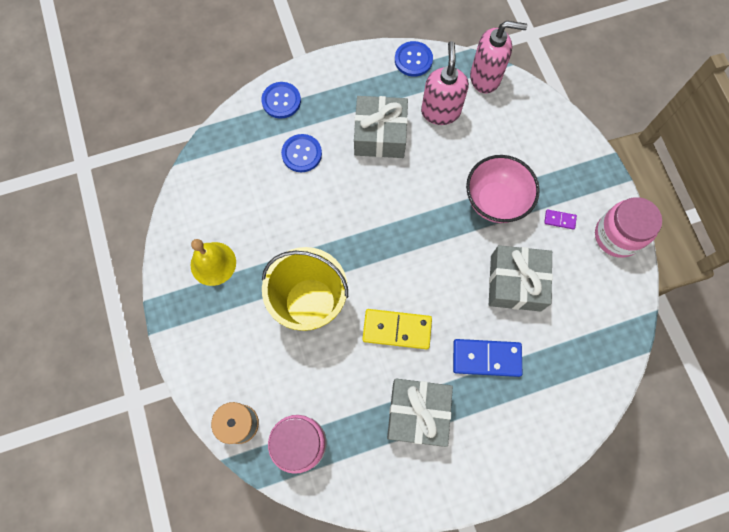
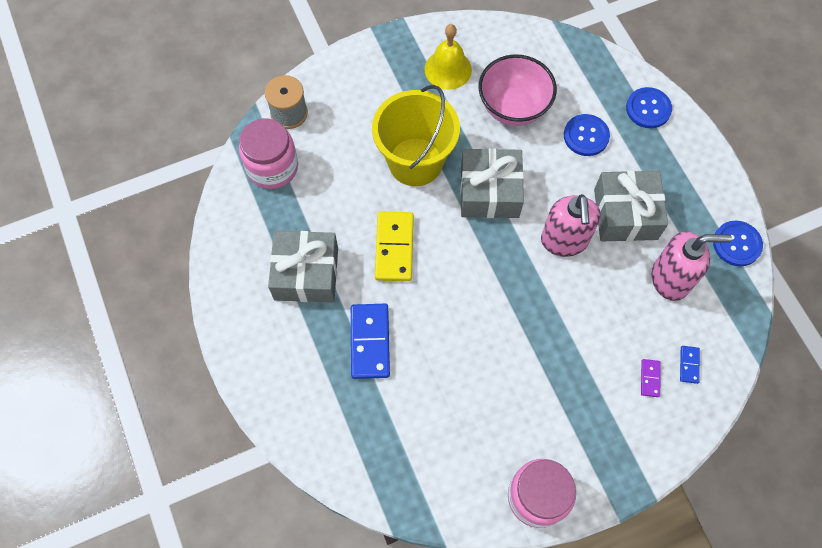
camera: 85 degrees right, 5 degrees down
pink bowl [466,155,540,223] -> pink bowl moved to [478,54,557,126]
pink soap dispenser [470,21,527,94] -> pink soap dispenser moved to [541,194,600,257]
grey gift [489,245,553,312] -> grey gift moved to [460,148,524,218]
purple domino [544,210,577,229] -> purple domino moved to [641,359,661,397]
none -> blue domino [680,346,700,384]

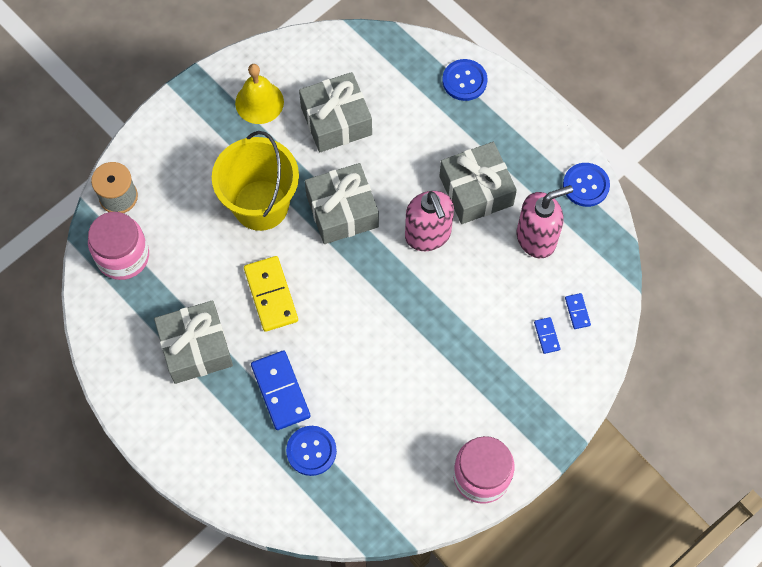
camera: 20 degrees left, 0 degrees up
pink bowl [478,54,557,126] -> grey gift [299,72,372,152]
blue button [564,114,610,156] -> blue button moved to [286,426,337,476]
purple domino [641,359,661,397] -> blue domino [534,317,560,354]

